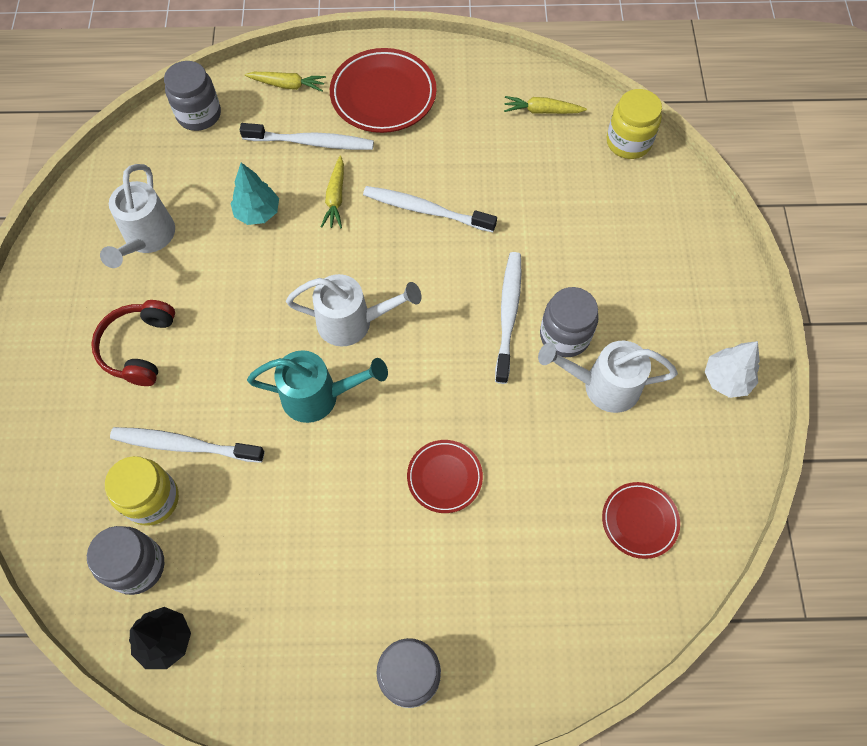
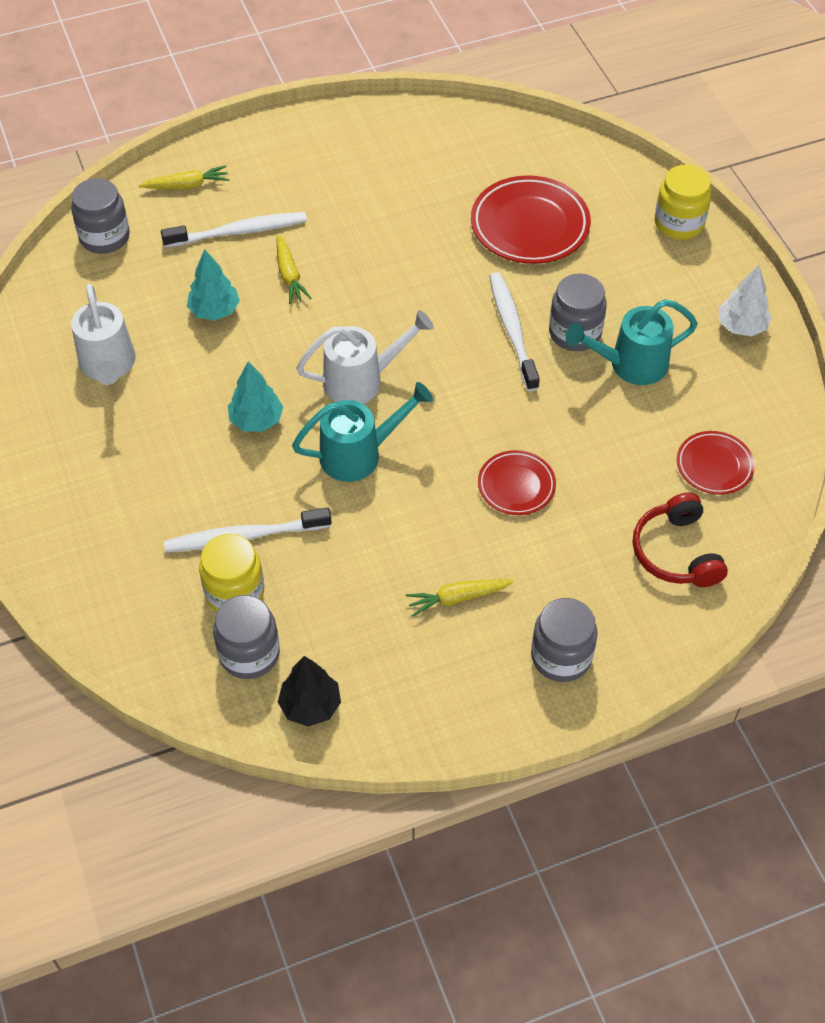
camera: 20 degrees left, 10 degrees down
red headphones [91,300,175,386] -> red headphones moved to [633,492,728,587]
red plate [330,48,437,133] -> red plate moved to [471,175,591,264]
white toothbrush [363,186,497,232] -> none
yellow carrot [504,96,587,114] -> yellow carrot moved to [406,579,514,617]
white watering can [538,341,678,413] -> turquoise watering can [565,299,698,385]
yellow jar [607,89,662,159] -> yellow jar moved to [655,165,711,240]
none -> turquoise tree [228,361,283,432]

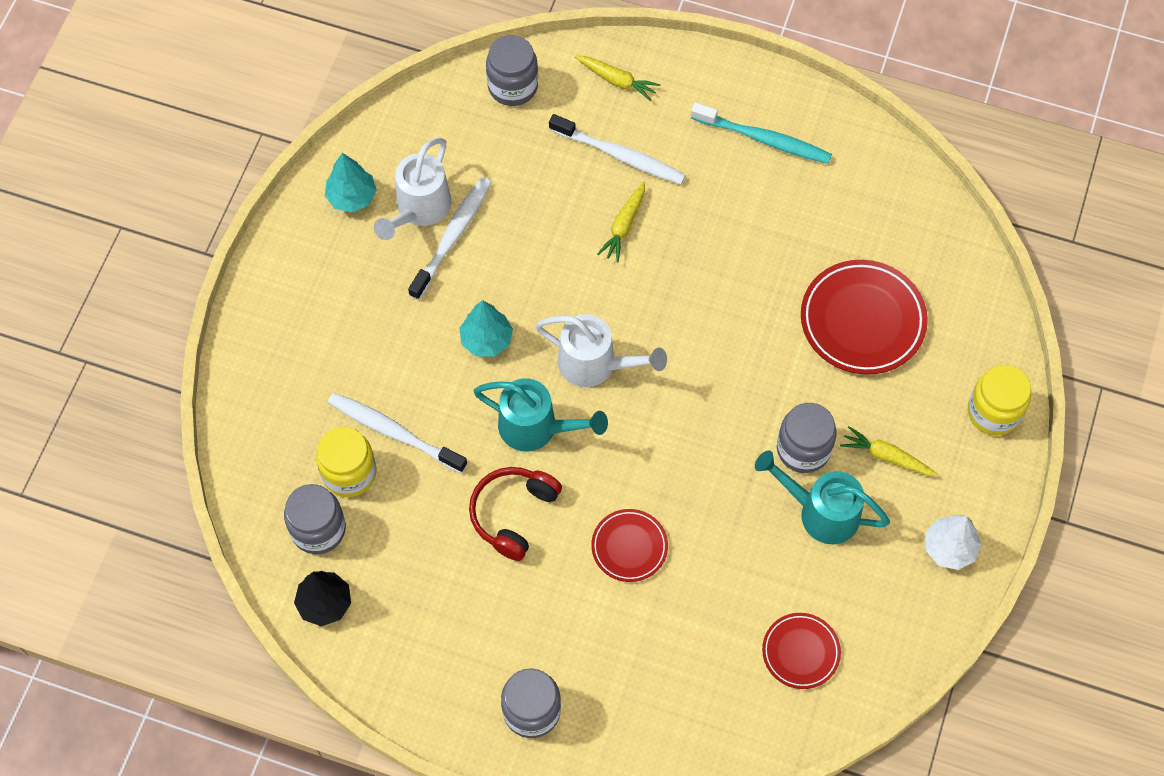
camera: 40 degrees right, 10 degrees up
turquoise tree [187,249,240,321] -> turquoise tree moved to [325,153,377,212]
yellow carrot [406,579,514,617] -> yellow carrot moved to [840,426,937,476]
white toothbrush [489,272,540,391] -> white toothbrush moved to [408,177,492,300]
red headphones [633,492,728,587] -> red headphones moved to [469,467,562,561]
none -> turquoise toothbrush [691,102,832,164]

